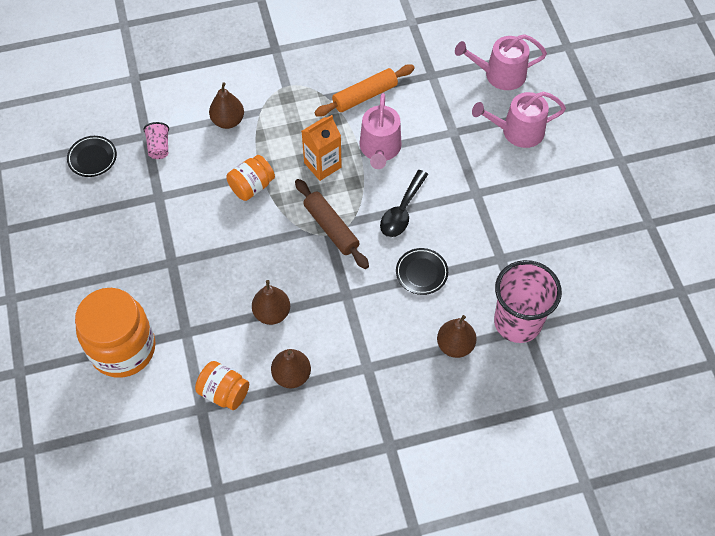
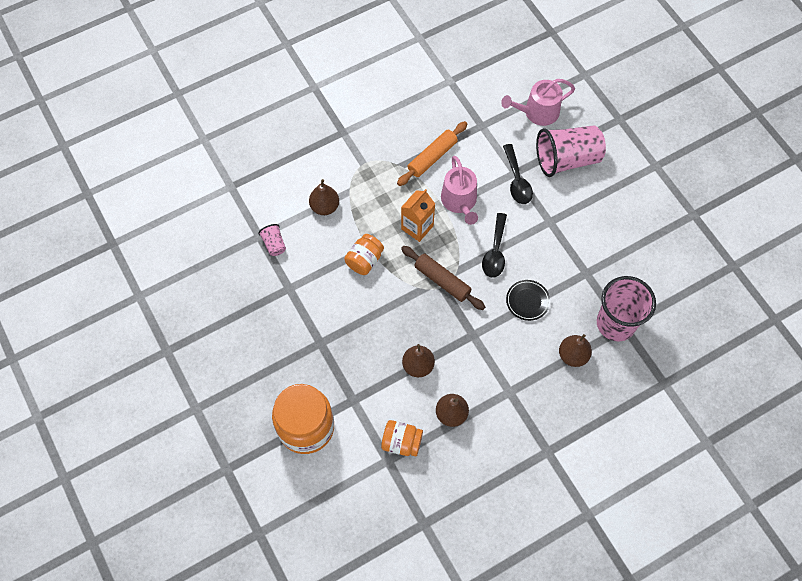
camera: 15 degrees left, 5 degrees up
black plate [67,136,117,177] -> none
pink watering can [472,92,566,148] -> pink cup [536,125,606,177]
none -> black spoon [503,144,533,204]

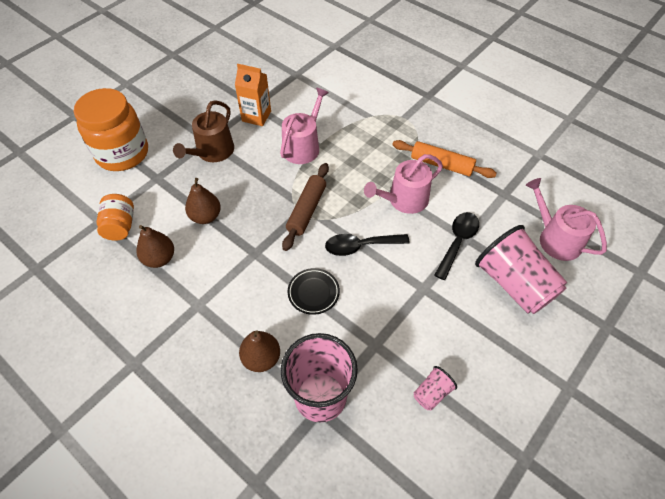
camera: 70 degrees right, 10 degrees down
pink cup [258,224,286,256] -> pink cup moved to [414,366,457,411]
brown pear [309,179,339,215] -> none
orange jar [344,234,384,275] -> pink watering can [280,87,329,164]
orange carton [401,189,435,242] -> orange carton moved to [235,64,271,126]
black spoon [503,144,533,204] -> black spoon turned 150 degrees clockwise [434,212,479,280]
none -> brown watering can [173,100,234,162]

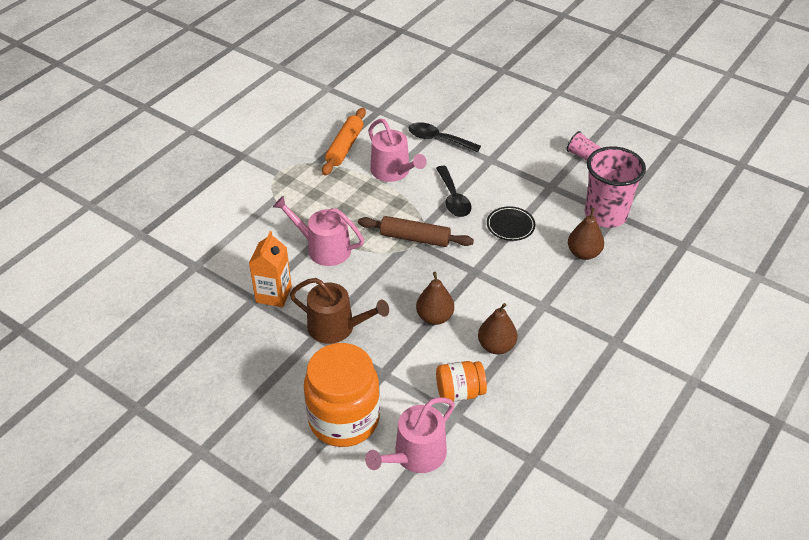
camera: 95 degrees left, 10 degrees down
pink cup [475,225,567,314] -> none
pink watering can [526,178,607,261] -> pink watering can moved to [365,398,455,473]

